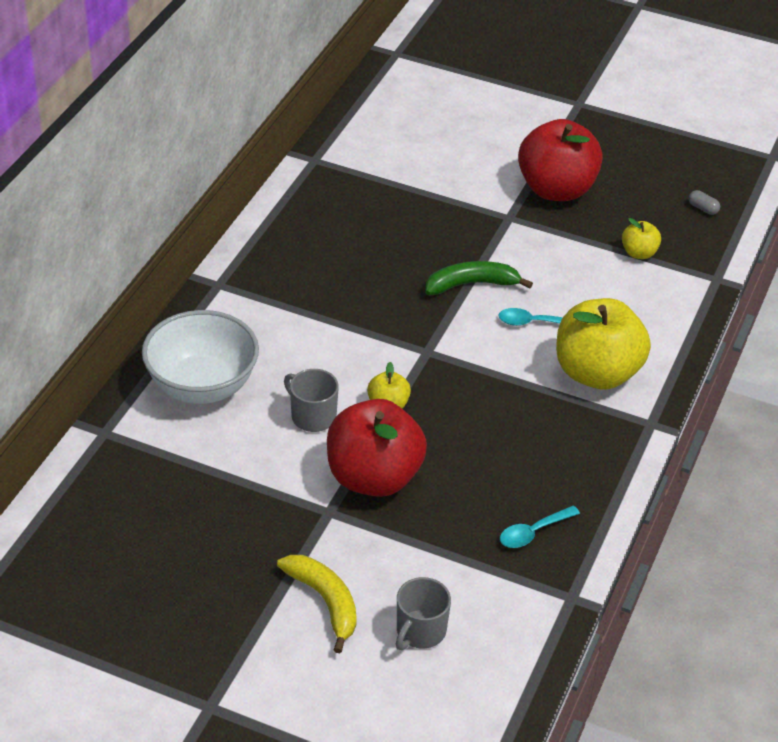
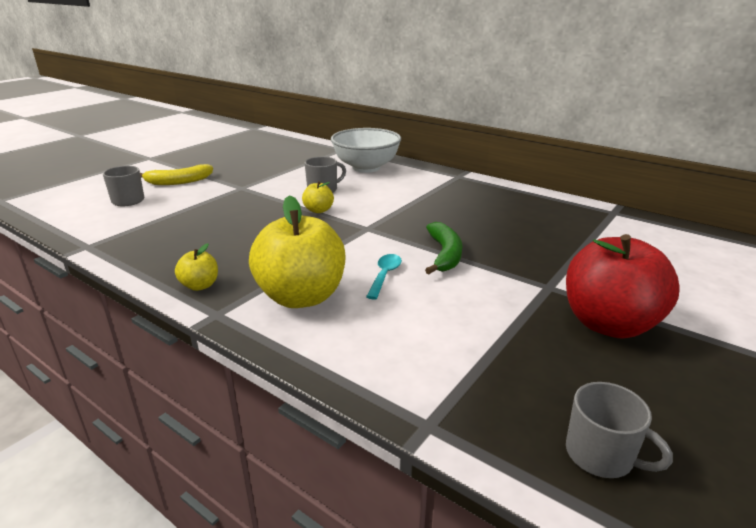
camera: 105 degrees right, 15 degrees down
red apple [327,399,427,497] -> none
turquoise spoon [500,506,580,548] -> none
yellow apple [622,218,661,259] -> yellow apple moved to [175,243,218,291]
grey capsule [689,190,720,215] -> grey mug [566,382,673,478]

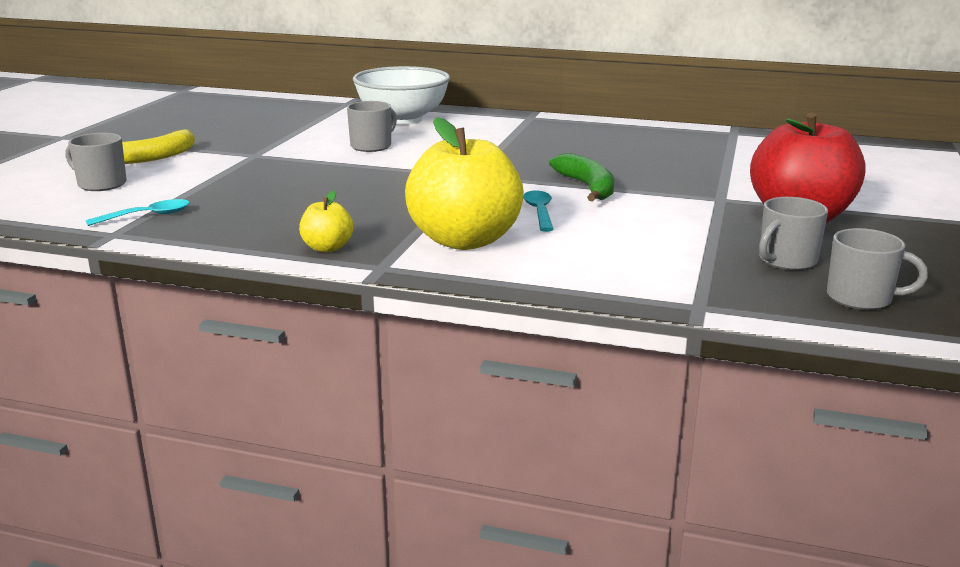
camera: 20 degrees left, 5 degrees down
yellow apple [302,181,334,213] -> none
none -> turquoise spoon [86,199,190,226]
none -> grey mug [759,197,828,270]

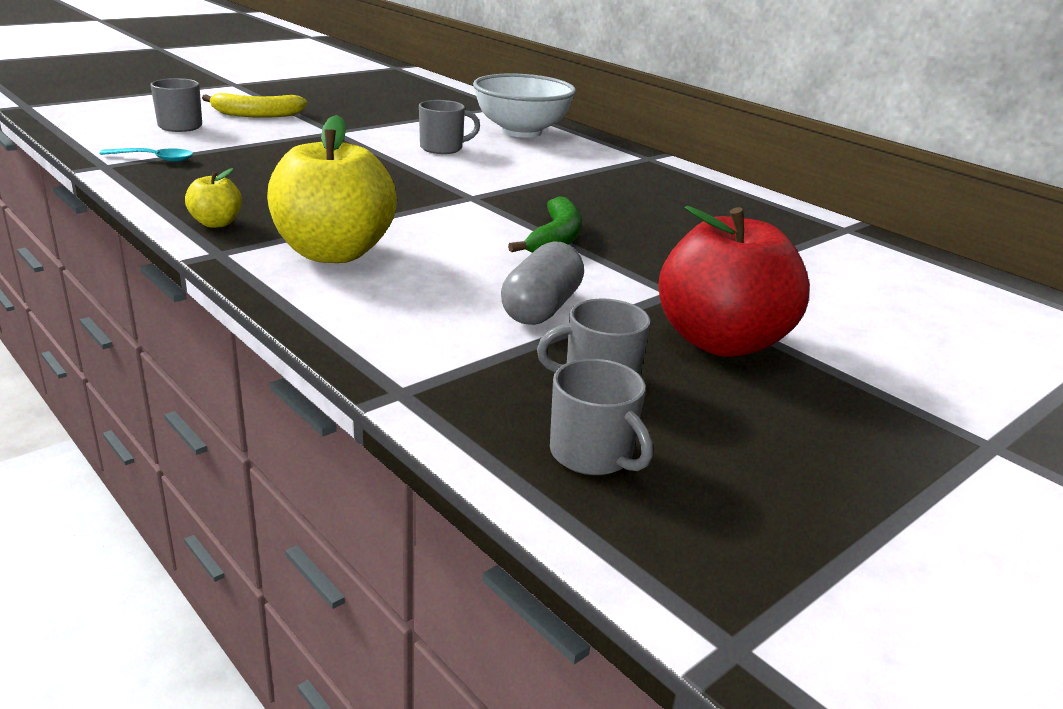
camera: 30 degrees right, 5 degrees up
turquoise spoon [523,190,554,232] -> none
none -> grey capsule [501,241,584,325]

